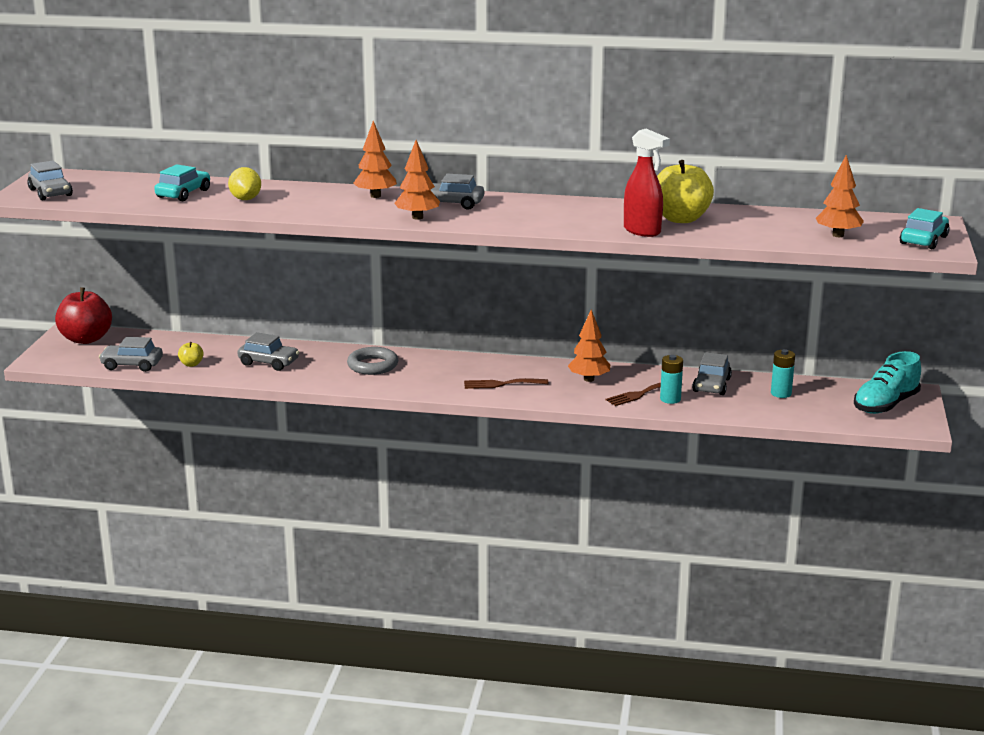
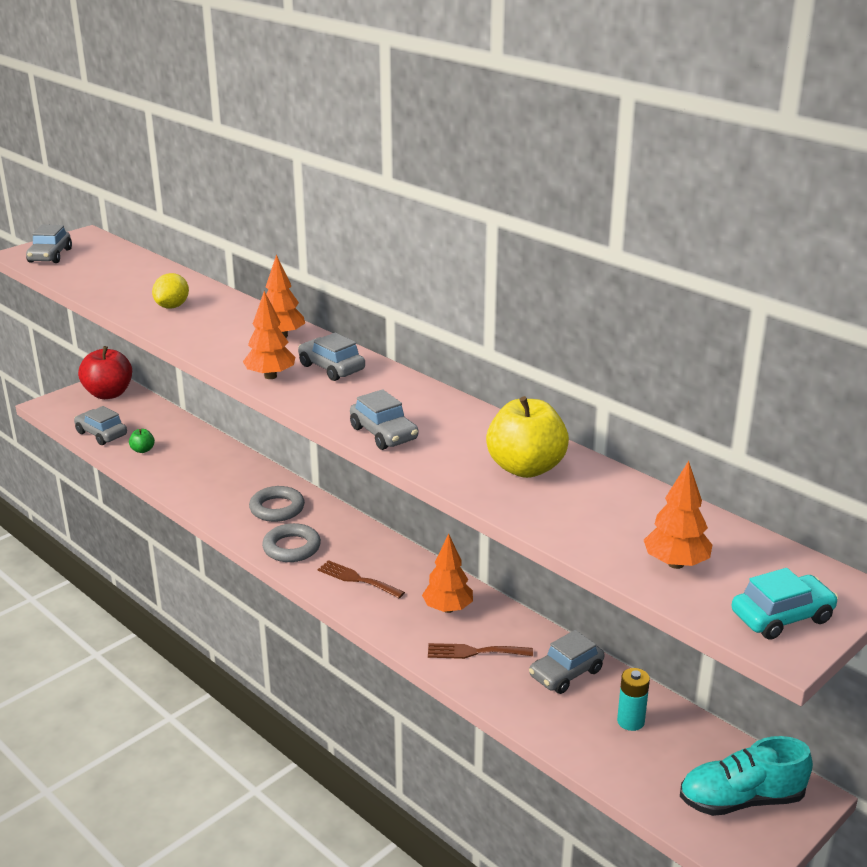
camera: 35 degrees right, 5 degrees up
turquoise car [154,164,210,201] -> none
yellow apple [178,342,204,367] -> green apple [129,429,155,453]
grey car [237,332,299,371] -> grey car moved to [350,389,418,450]
red spray bottle [624,129,670,237] -> none
turquoise battery [660,355,683,404] -> none
none -> grey ring [262,523,321,562]

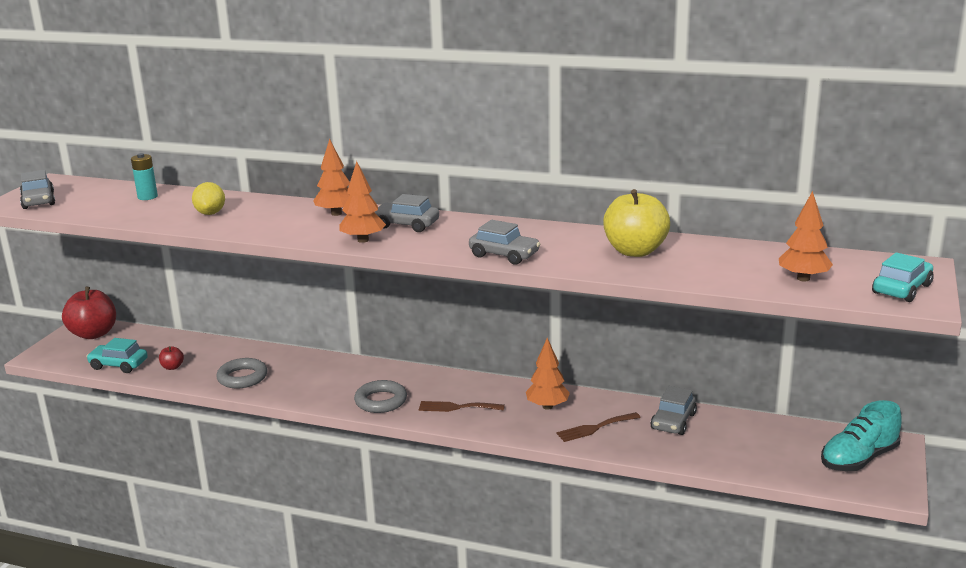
camera: 25 degrees left, 5 degrees down
grey car [74,406,127,445] -> turquoise car [86,338,148,373]
green apple [129,429,155,453] -> red apple [159,346,184,370]
grey ring [249,486,305,522] -> grey ring moved to [216,358,267,388]
turquoise battery [617,668,650,731] -> turquoise battery moved to [131,153,158,200]

